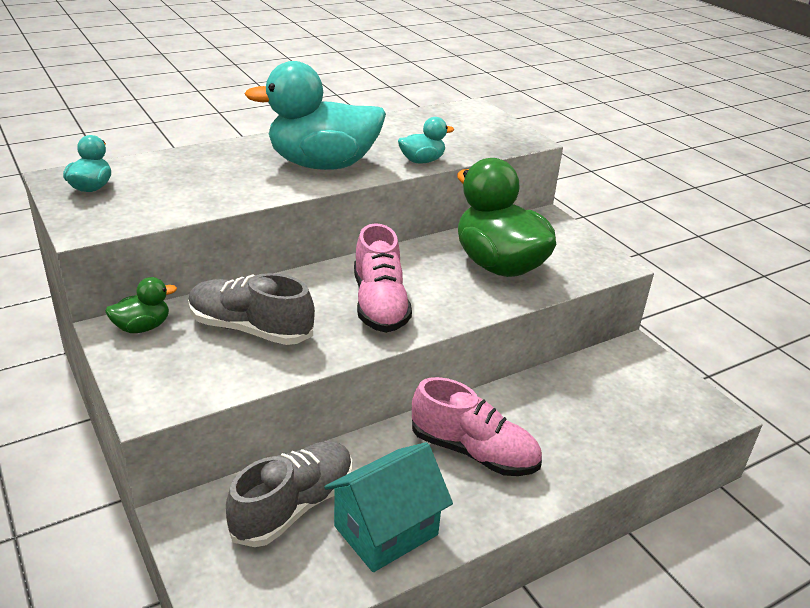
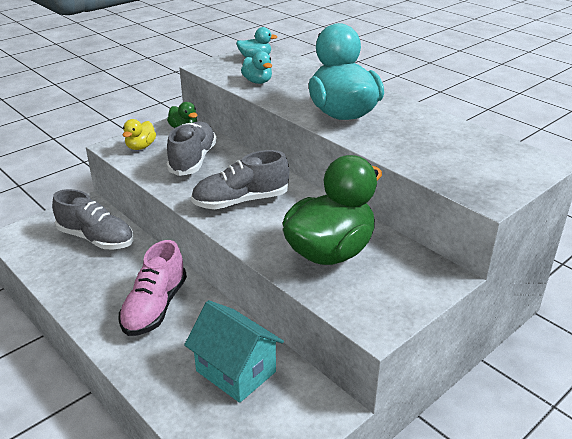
camera: 80 degrees right, 0 degrees up
turquoise house [324,442,453,572] -> turquoise house moved to [184,300,284,403]
pink shoe [354,223,412,333] -> grey shoe [191,150,289,209]
turquoise duck [398,117,454,163] -> turquoise duck moved to [241,51,272,84]
none -> yellow duck [123,119,156,150]

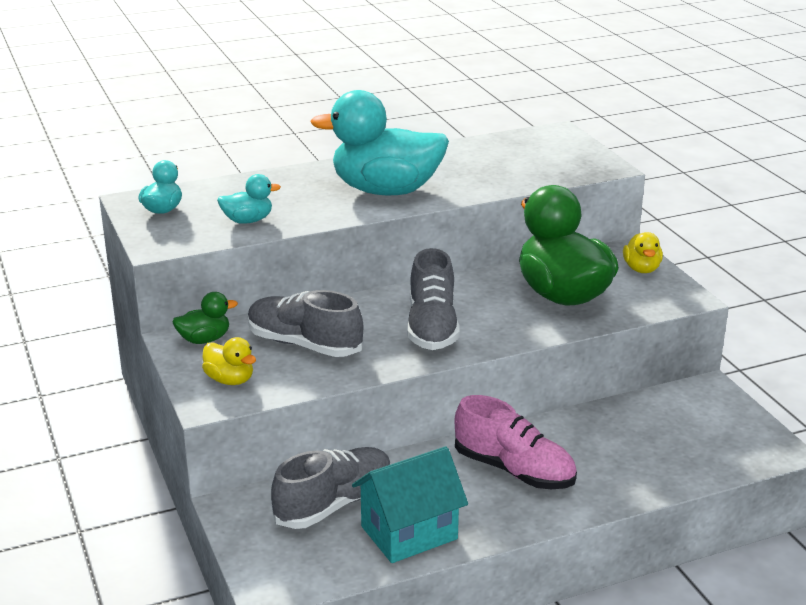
camera: 70 degrees left, 5 degrees down
turquoise house [184,300,284,403] -> turquoise house moved to [352,446,468,563]
none -> yellow duck [623,232,663,273]

